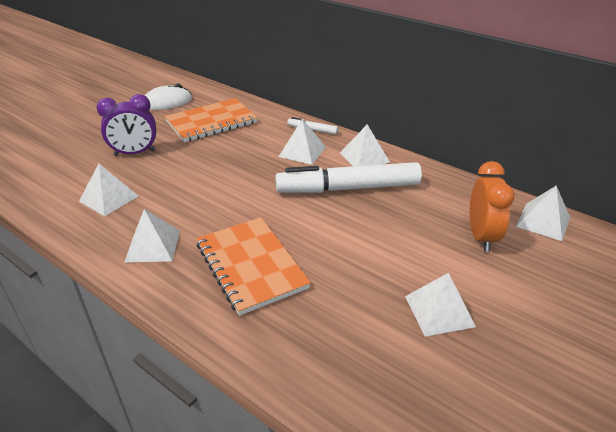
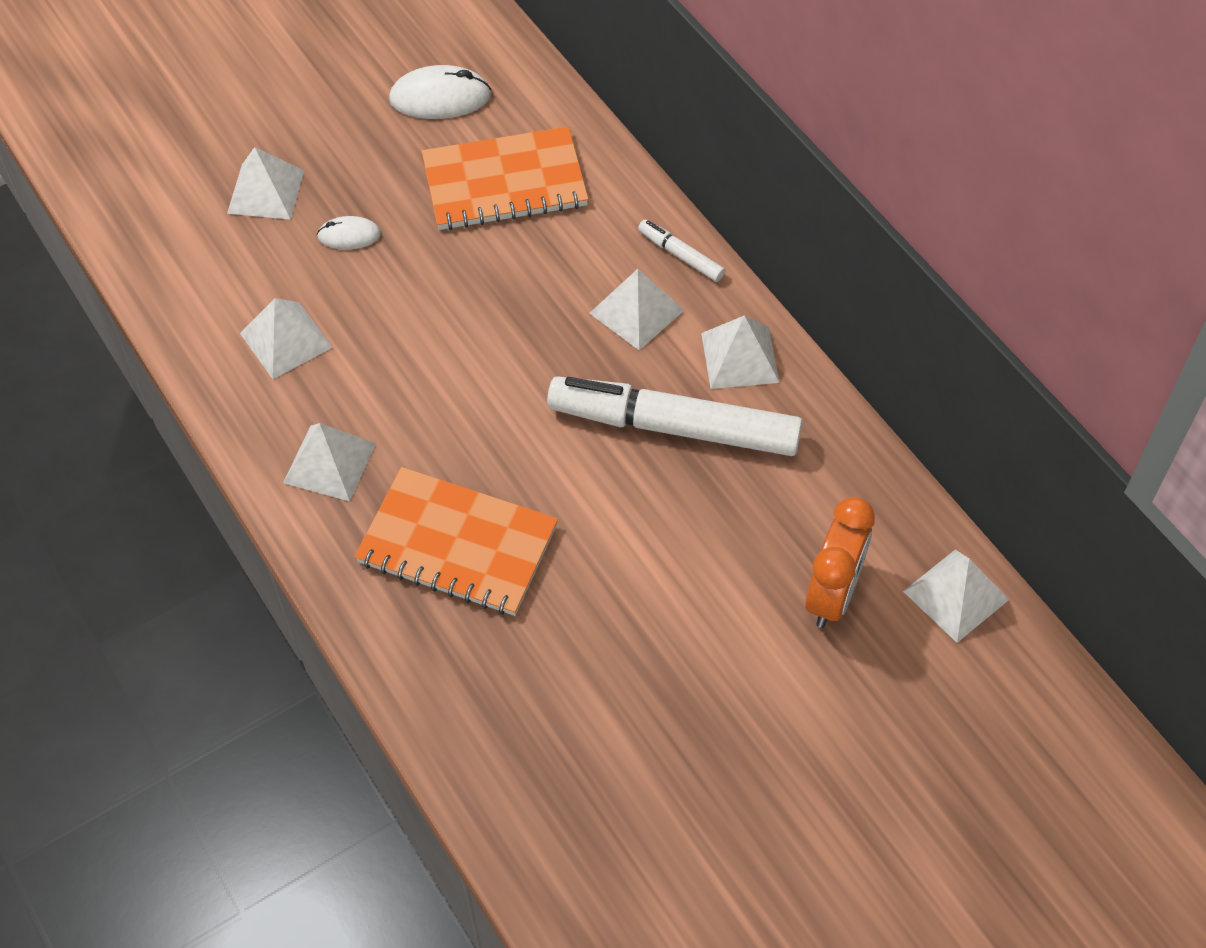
camera: 20 degrees right, 20 degrees up
purple clock [96,94,156,156] -> white mouse [317,216,381,250]
orange notebook [196,217,311,316] -> orange notebook turned 60 degrees counterclockwise [354,467,558,616]
white pyramid [405,273,476,337] -> white pyramid moved to [227,147,304,220]

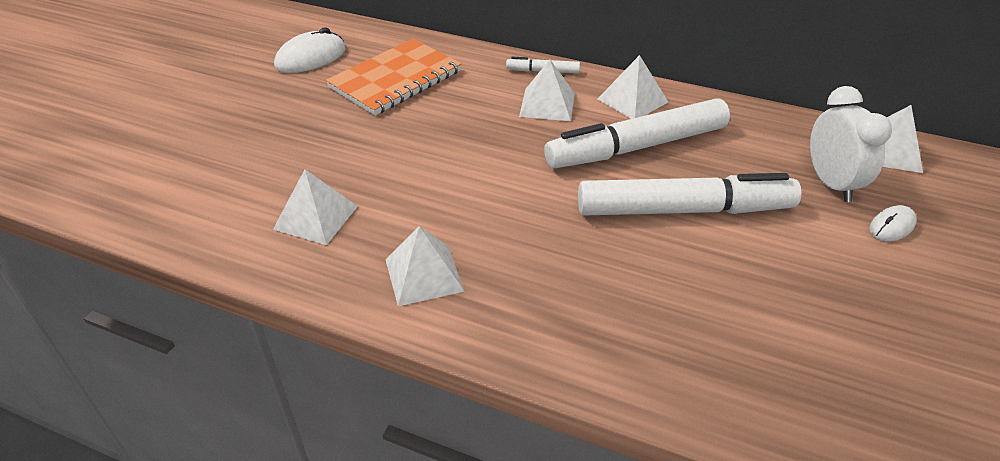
camera: 35 degrees left, 15 degrees down
white pyramid [227,147,304,220] -> none
white mouse [317,216,381,250] -> white mouse moved to [869,205,916,241]
orange notebook [354,467,558,616] -> none
orange clock [805,497,875,628] -> white clock [810,86,892,202]
none -> white marker [578,173,801,216]

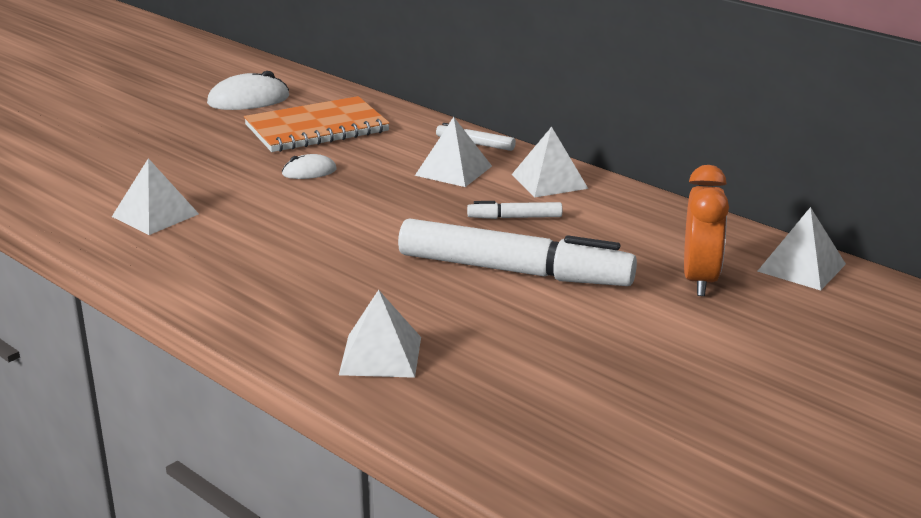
camera: 20 degrees right, 15 degrees down
white pyramid [385,226,465,306] -> white pyramid moved to [339,290,421,378]
white marker [544,98,730,168] -> white marker [467,201,562,219], size x0.43
white clock [810,86,892,202] -> orange clock [684,165,729,296]
white mouse [869,205,916,241] -> white mouse moved to [282,154,337,179]

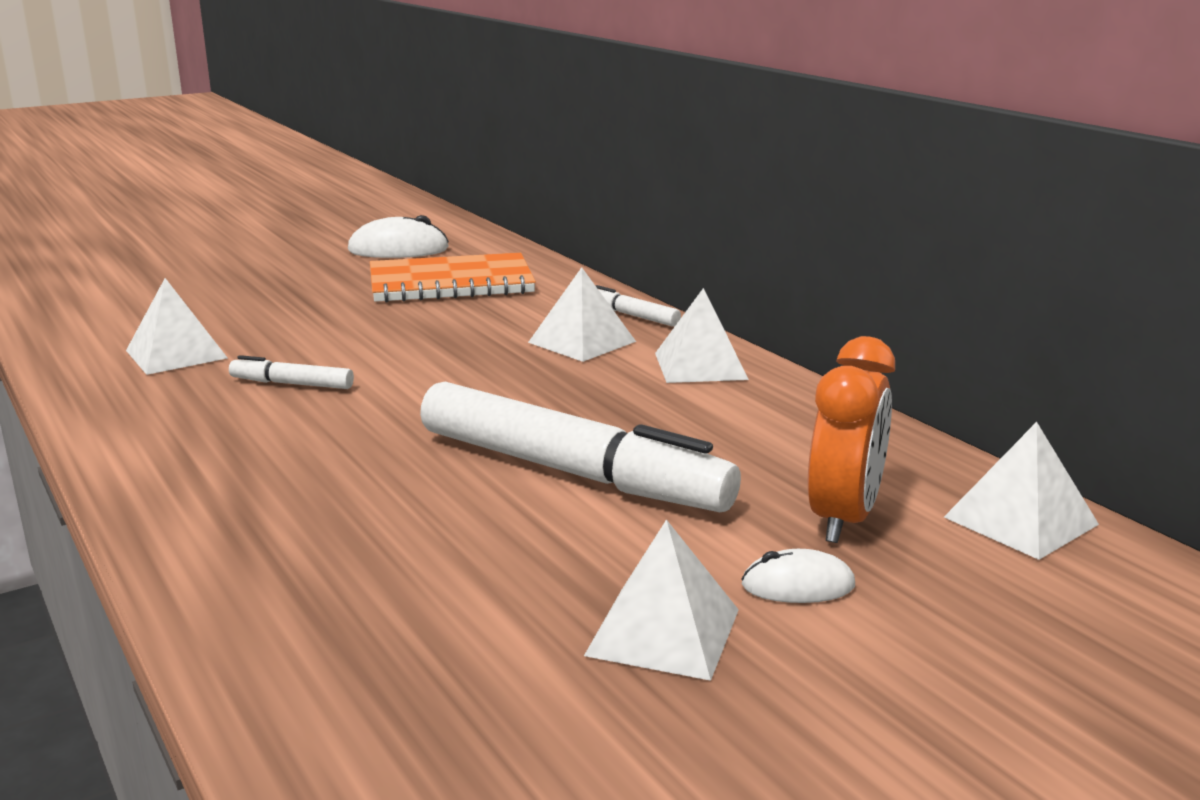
camera: 15 degrees right, 5 degrees down
white mouse [282,154,337,179] -> white mouse moved to [741,549,855,603]
white pyramid [339,290,421,378] -> white pyramid moved to [584,519,739,681]
white marker [467,201,562,219] -> white marker moved to [229,355,354,389]

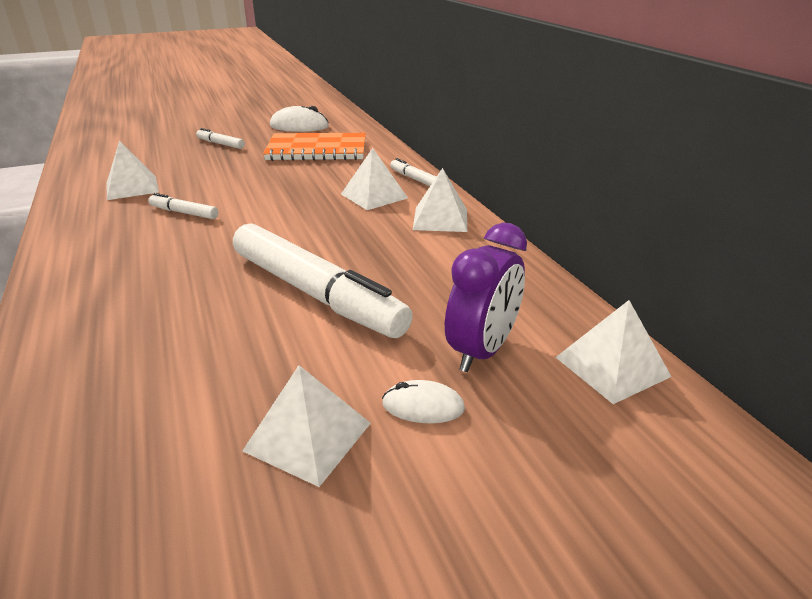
camera: 10 degrees right, 10 degrees up
orange clock [808,336,895,543] -> purple clock [445,223,527,372]
none -> white marker [196,128,245,149]

